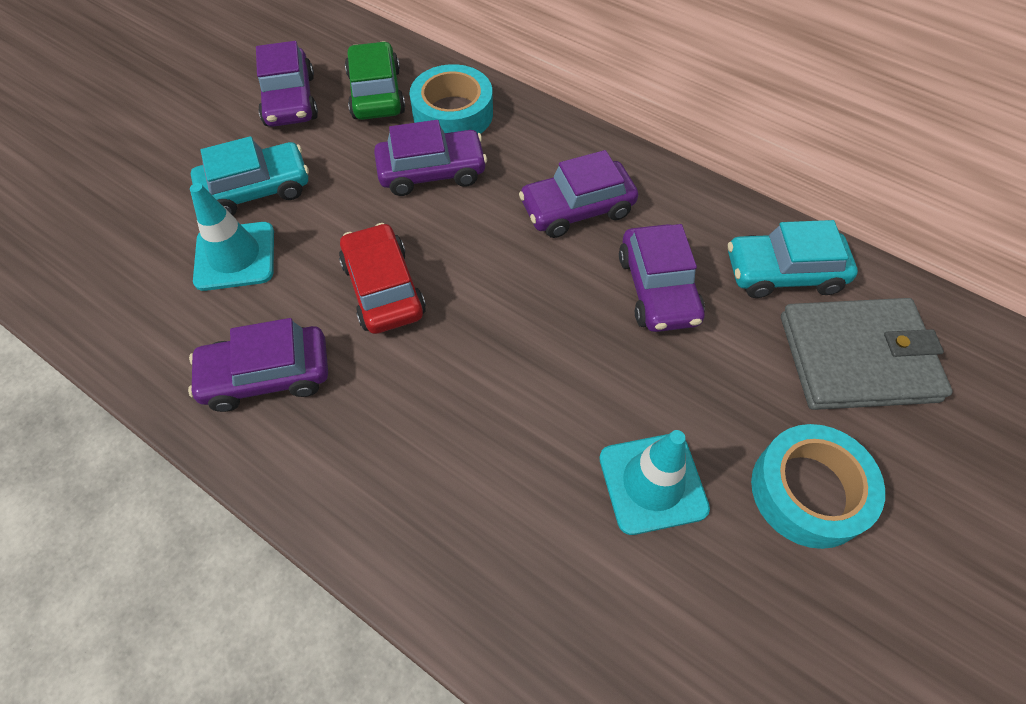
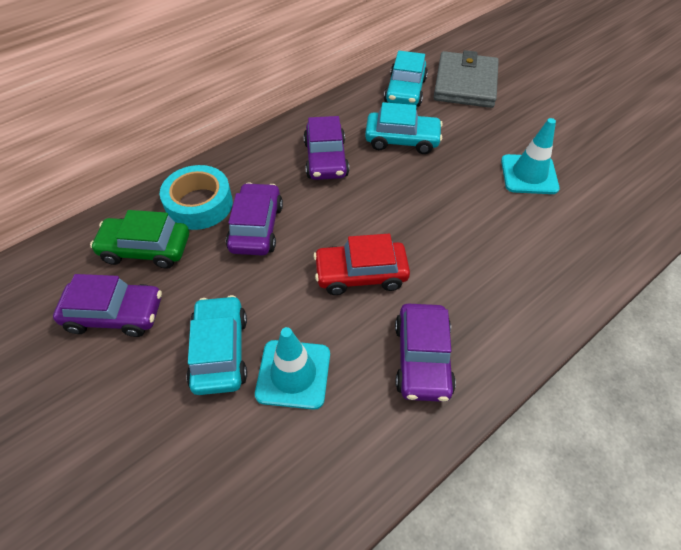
camera: 75 degrees left, 5 degrees down
purple car [619,224,705,332] -> turquoise car [365,102,443,154]
turquoise tape [751,424,885,549] -> none

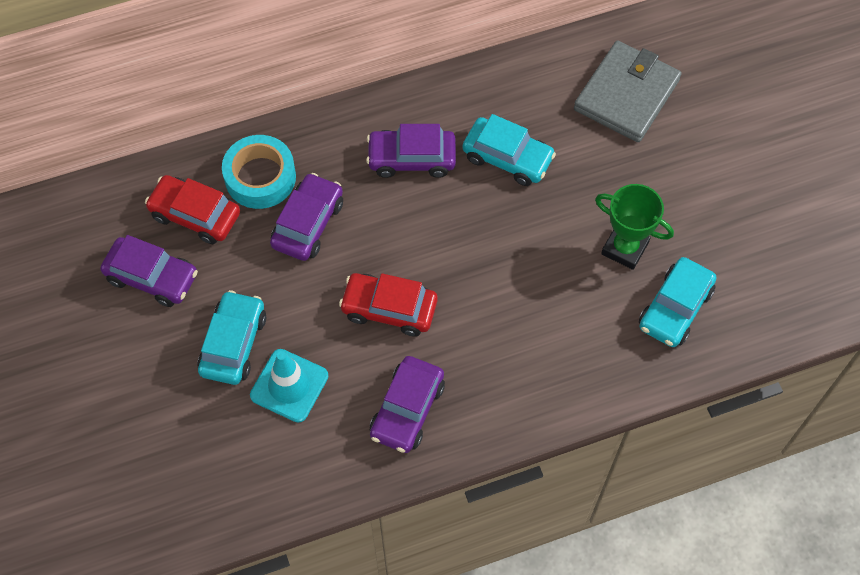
camera: 20 degrees right, 10 degrees up
green car [90,210,189,269] -> red car [145,175,240,244]
purple car [303,116,349,180] -> purple car turned 75 degrees clockwise [366,124,456,178]
turquoise car [384,51,428,107] -> turquoise car moved to [639,257,717,347]
turquoise traffic cone [501,118,560,194] -> green trophy [595,184,674,270]

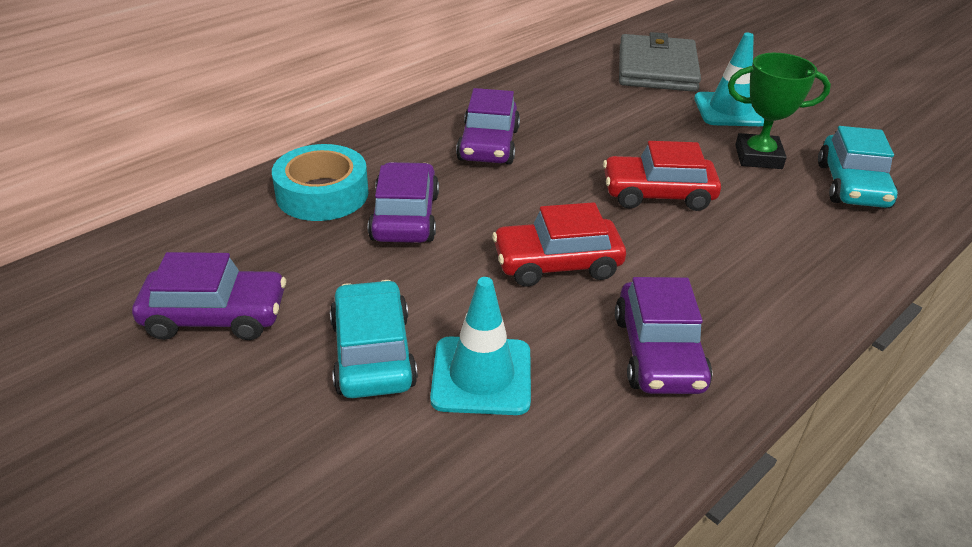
camera: 25 degrees left, 25 degrees down
red car [145,175,240,244] -> red car moved to [603,141,721,211]
purple car [366,124,456,178] -> purple car turned 60 degrees counterclockwise [456,88,520,164]
turquoise car [462,114,556,186] -> none
none -> turquoise traffic cone [694,33,765,126]

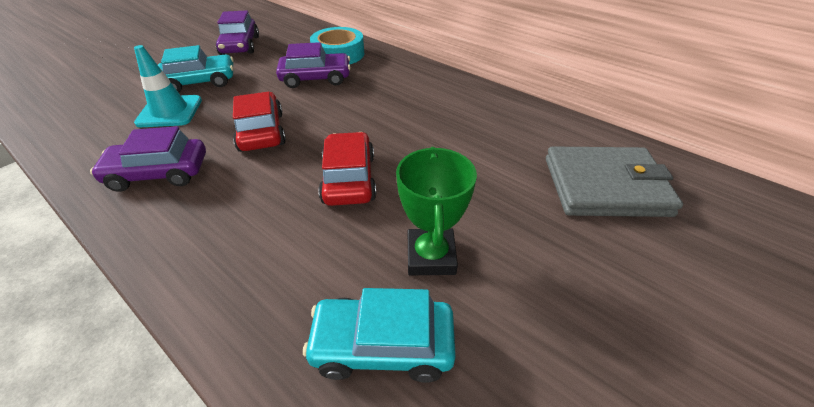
camera: 85 degrees right, 5 degrees up
purple car [456,88,520,164] -> none
turquoise traffic cone [694,33,765,126] -> none

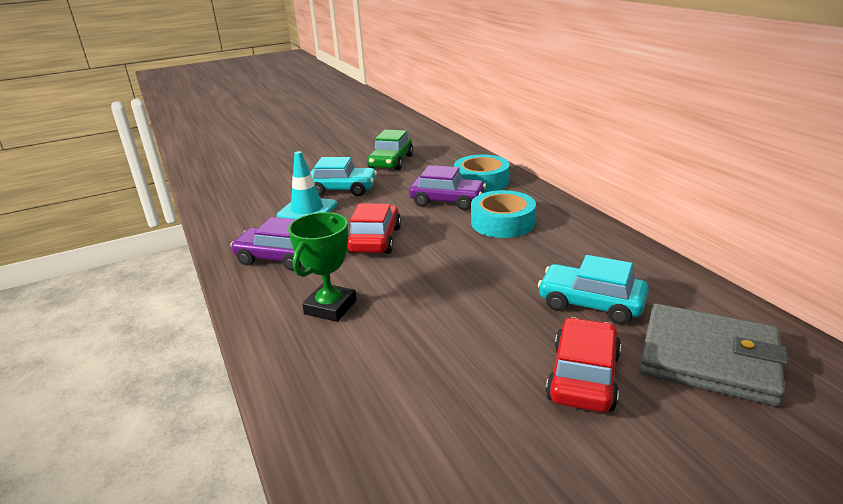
camera: 25 degrees right, 15 degrees down
purple car [216,10,259,55] -> green car [367,130,413,170]
turquoise car [303,288,456,383] -> turquoise car moved to [538,255,649,325]
red car [318,132,376,206] -> red car moved to [546,317,621,412]
green trophy [396,147,477,275] -> green trophy moved to [288,212,357,322]
none -> turquoise tape [471,190,536,238]

